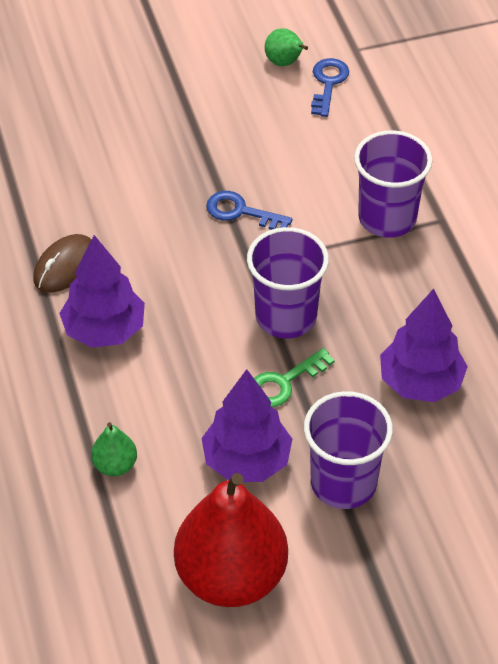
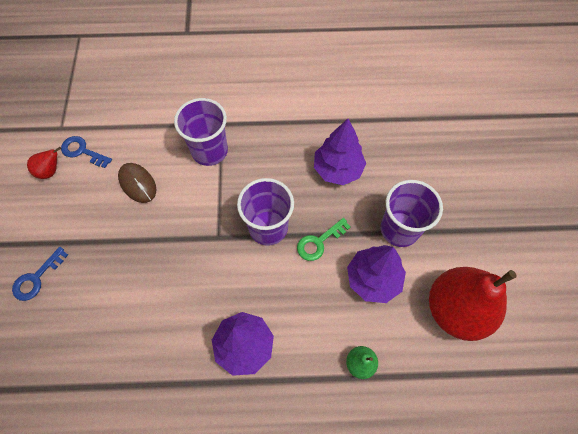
camera: 75 degrees left, 15 degrees up
brown mouse [33,234,92,292] -> brown mouse moved to [118,163,156,203]
blue key [206,191,293,230] -> blue key moved to [12,247,68,301]
green key [254,348,335,407] -> green key turned 75 degrees clockwise [297,218,351,261]
green pear [265,28,308,66] -> red pear [27,147,61,179]

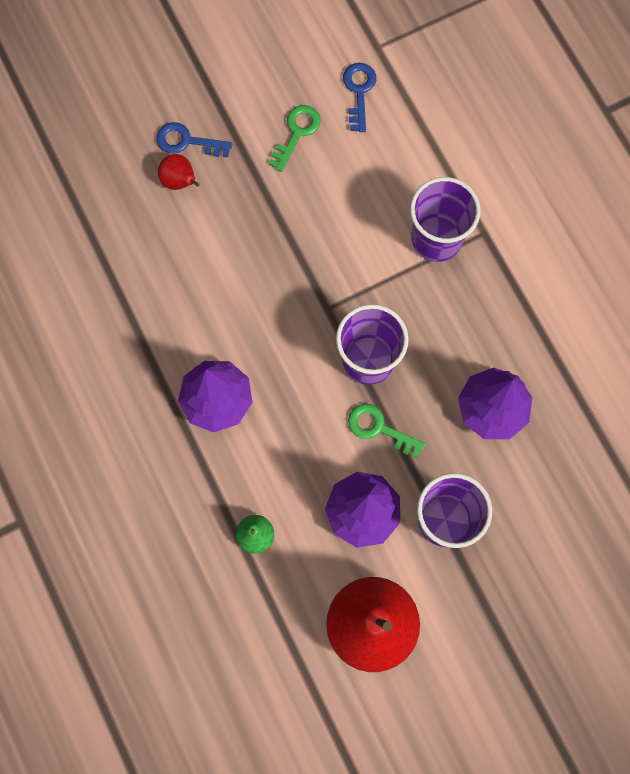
camera: 65 degrees right, 10 degrees up
red pear [27,147,61,179] -> red pear moved to [158,154,199,190]
brown mouse [118,163,156,203] -> none
none -> green key [269,105,321,172]

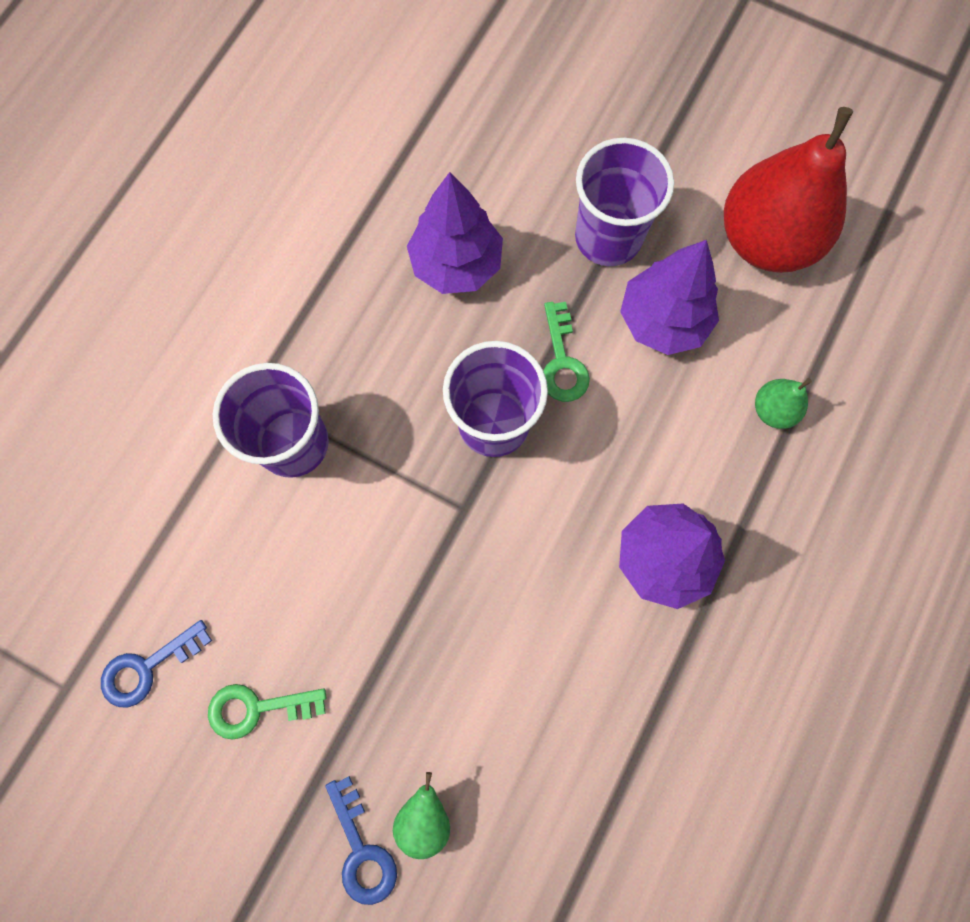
camera: 125 degrees left, 0 degrees up
red pear [158,154,199,190] -> green pear [393,772,450,859]

